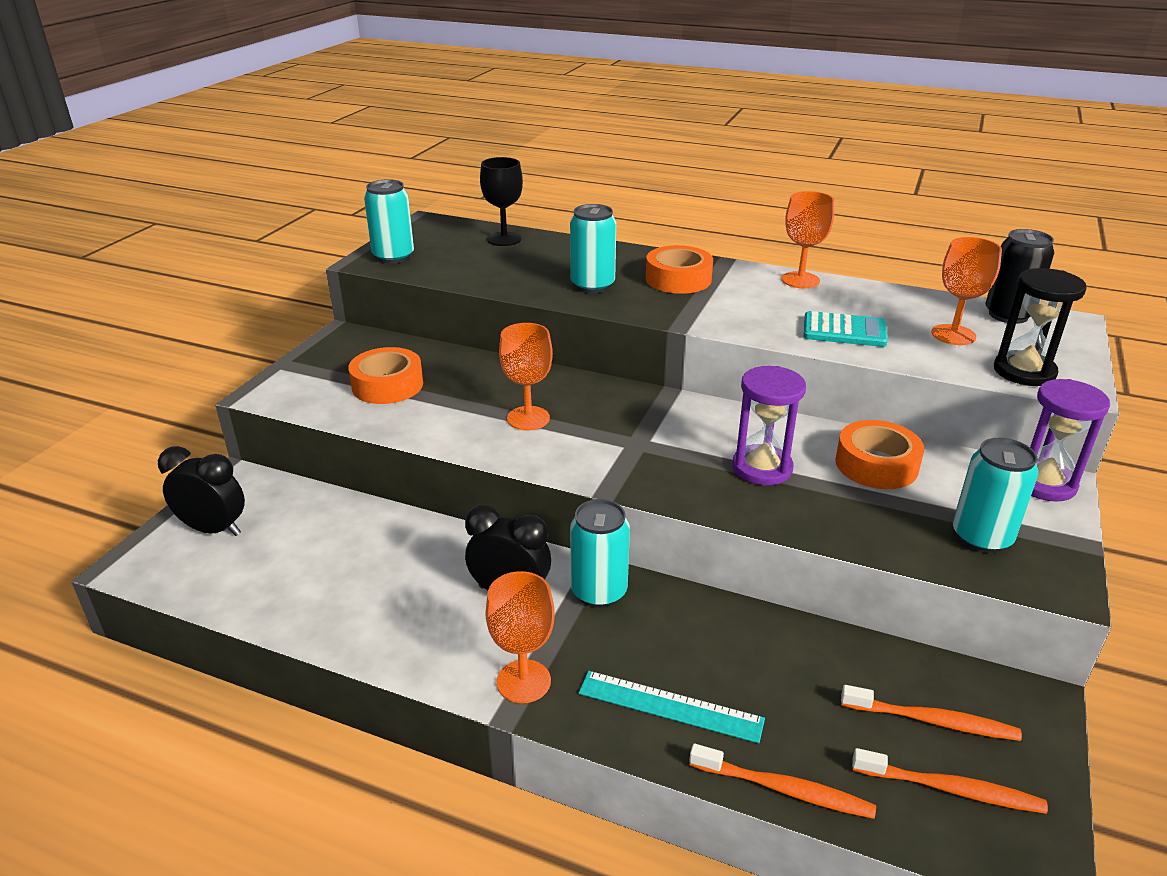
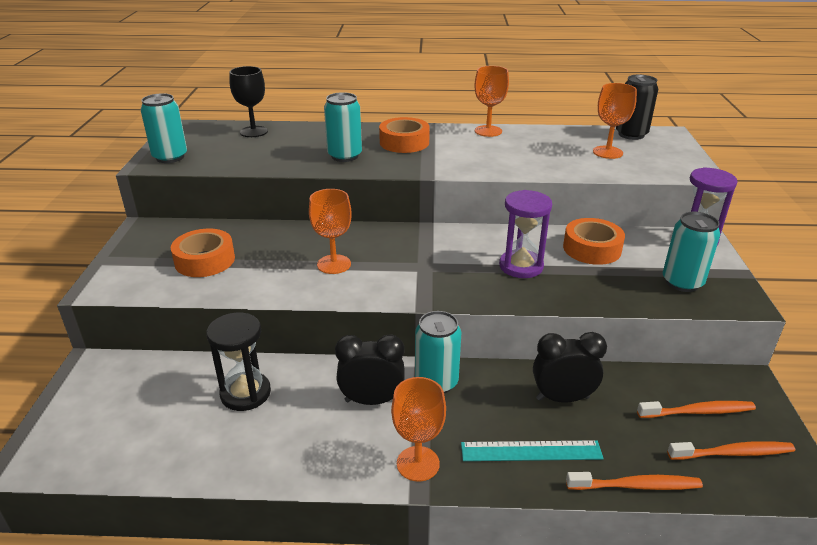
camera: 20 degrees left, 0 degrees up
black clock [158,446,245,536] -> black clock moved to [533,332,607,403]
turquoise calculator [803,311,888,347] -> none
black hourglass [994,268,1087,386] -> black hourglass moved to [206,312,271,411]

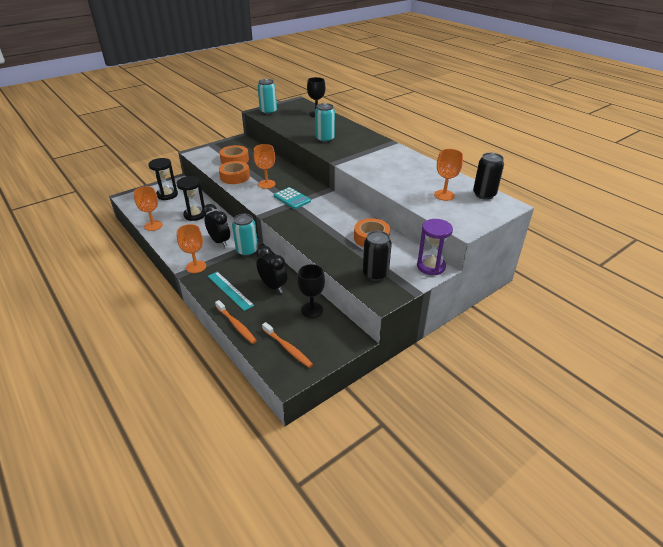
camera: 50 degrees right, 5 degrees up
orange tape [379,117,430,153] -> orange tape moved to [219,161,250,184]
orange goblet [475,66,509,137] -> orange goblet moved to [134,186,163,231]
purple hourglass [499,190,552,278] -> none
orange toothbrush [637,401,756,418] -> none
turquoise can [663,212,720,292] -> black can [363,231,392,281]
none -> black hourglass [148,158,178,200]
none -> turquoise calculator [274,187,311,209]
none -> black goblet [297,264,325,318]

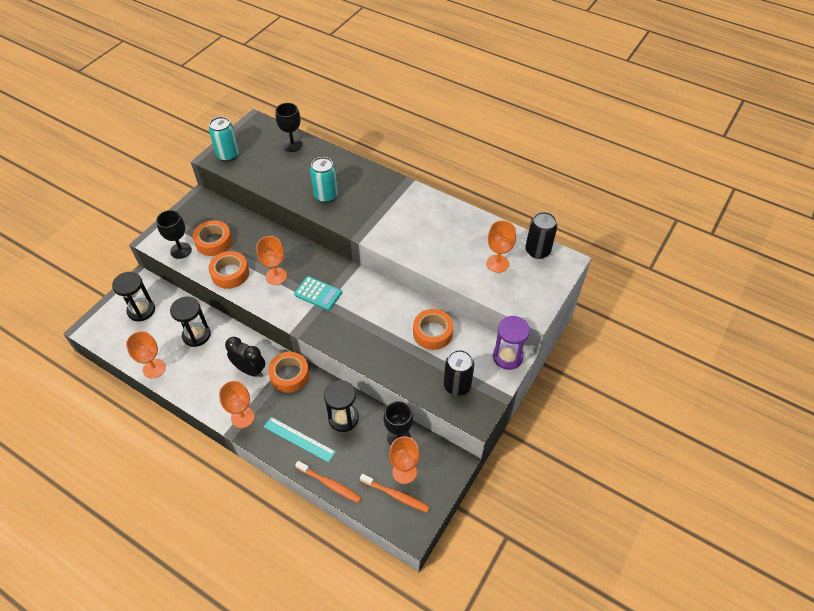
camera: 20 degrees left, 15 degrees up
turquoise can [232,214,258,257] -> orange tape [268,352,310,393]
black clock [256,246,287,293] -> black hourglass [324,380,359,432]
none -> black goblet [156,210,192,259]
none -> orange goblet [389,436,420,484]

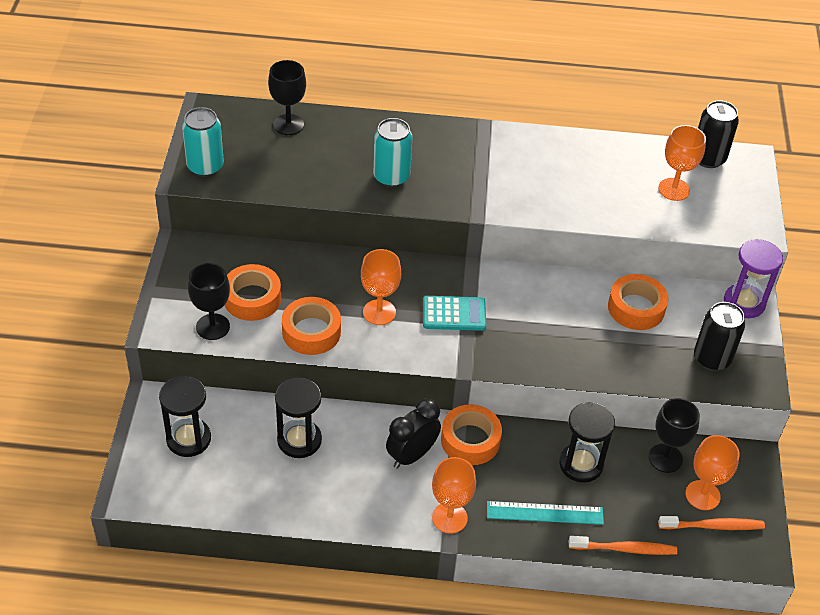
camera: 30 degrees left, 5 degrees down
orange goblet [126,331,166,378] -> none
black clock [225,337,266,377] -> black clock turned 45 degrees counterclockwise [386,399,441,469]

